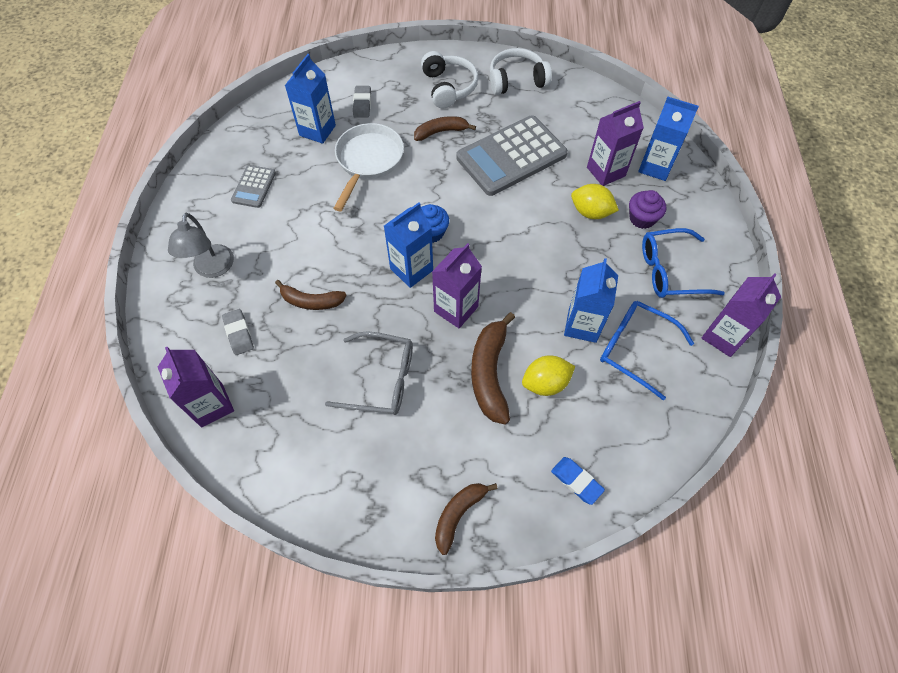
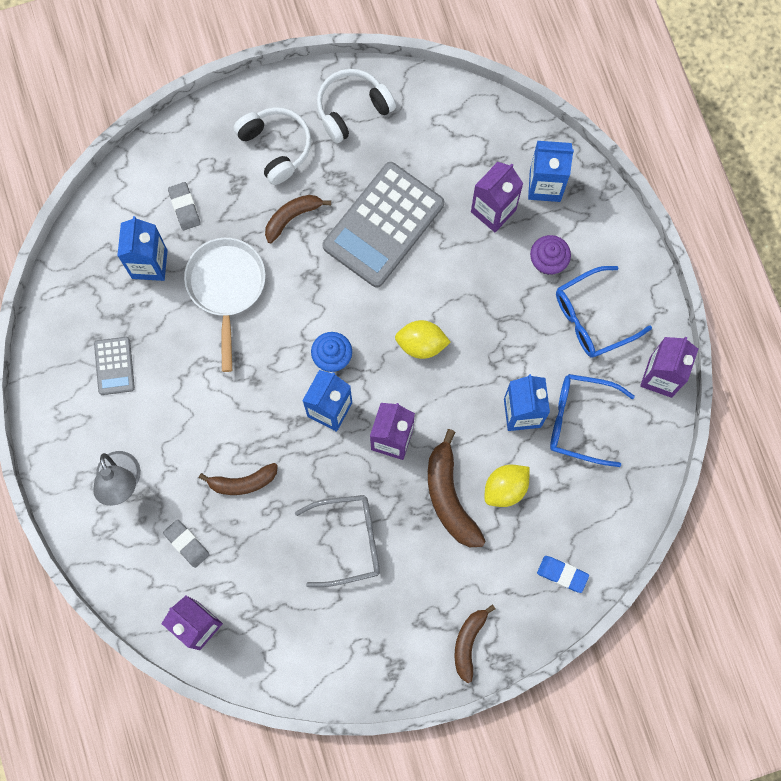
camera: 20 degrees left, 15 degrees up
yellow lemon [571,184,619,219] -> yellow lemon moved to [395,320,451,359]

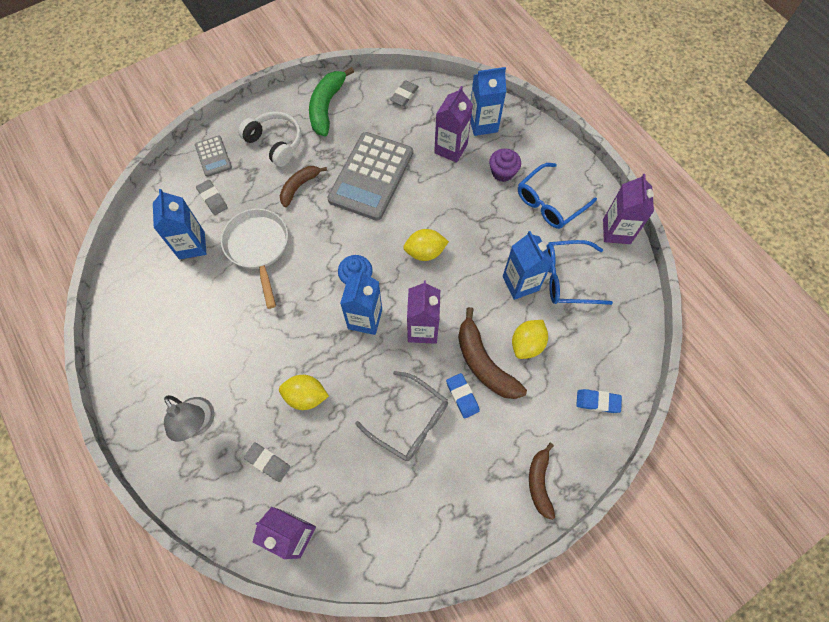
camera: 15 degrees left, 10 degrees down
grey calculator [94,337,135,395] -> grey calculator moved to [195,136,232,177]
brown banana [199,463,278,495] -> yellow lemon [279,375,329,410]
grey glasses [295,495,380,587] -> grey glasses turned 60 degrees clockwise [355,371,448,461]
white headphones [317,69,396,143] -> green banana [309,67,354,136]
none -> grey eraser [390,80,419,106]
none -> blue eraser [446,373,480,419]

